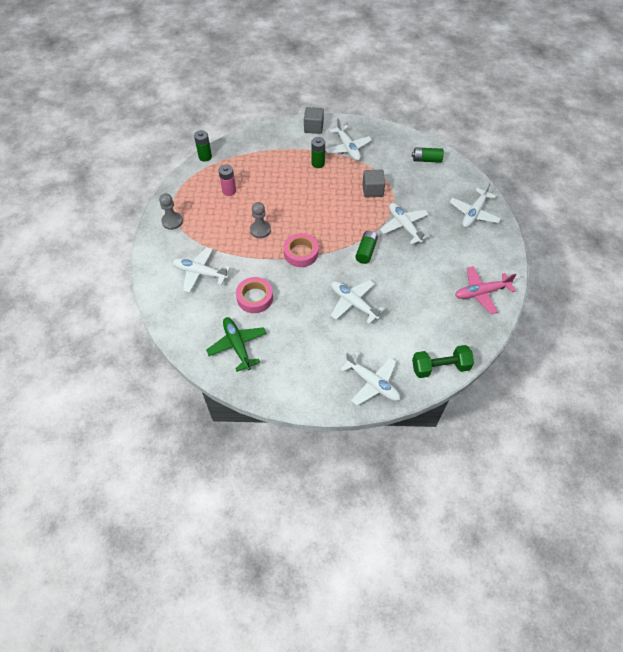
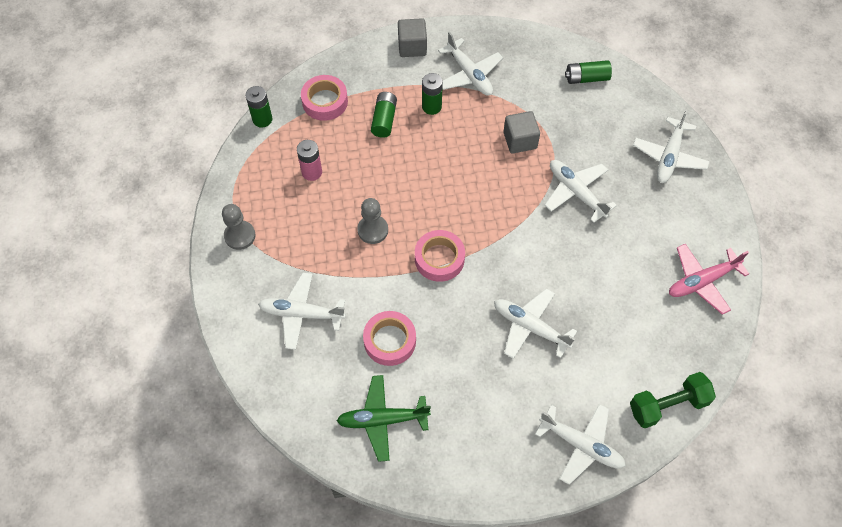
camera: 10 degrees left, 5 degrees up
green plane [206,317,267,372] -> green plane turned 60 degrees counterclockwise [337,375,431,462]
green battery [355,231,378,264] -> green battery moved to [371,92,397,138]
none -> pink tape [301,75,348,121]

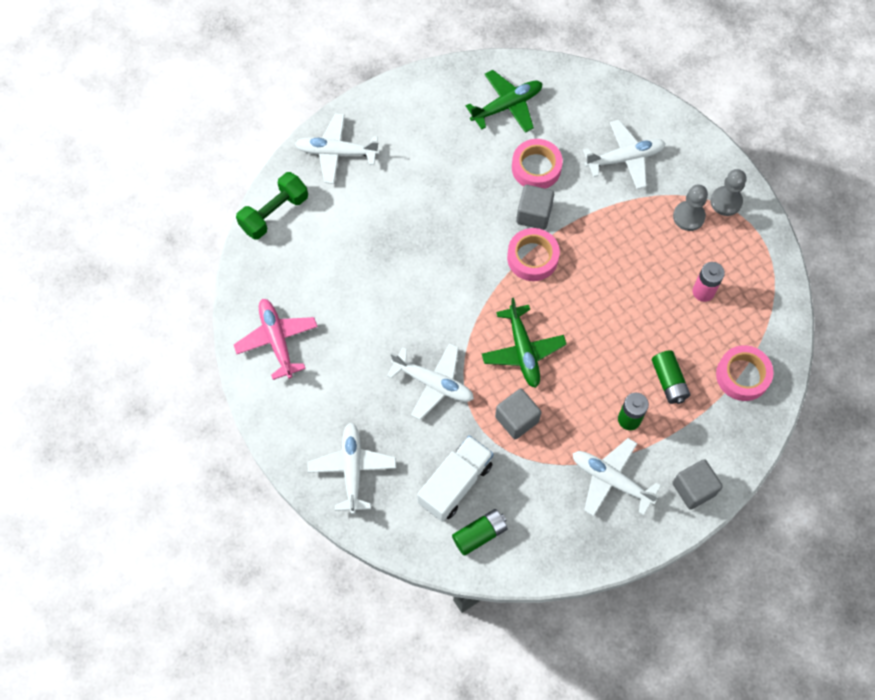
camera: 155 degrees right, 5 degrees up
green battery [245,86,272,128] -> none
grey pawn [357,198,388,244] -> grey pawn moved to [673,184,708,231]
white plane [494,288,577,359] -> none
pink plane [669,244,749,315] -> pink plane turned 60 degrees counterclockwise [234,299,318,380]
none -> white truck [417,435,493,522]
none -> green plane [482,298,567,388]
none -> grey cube [516,185,554,230]

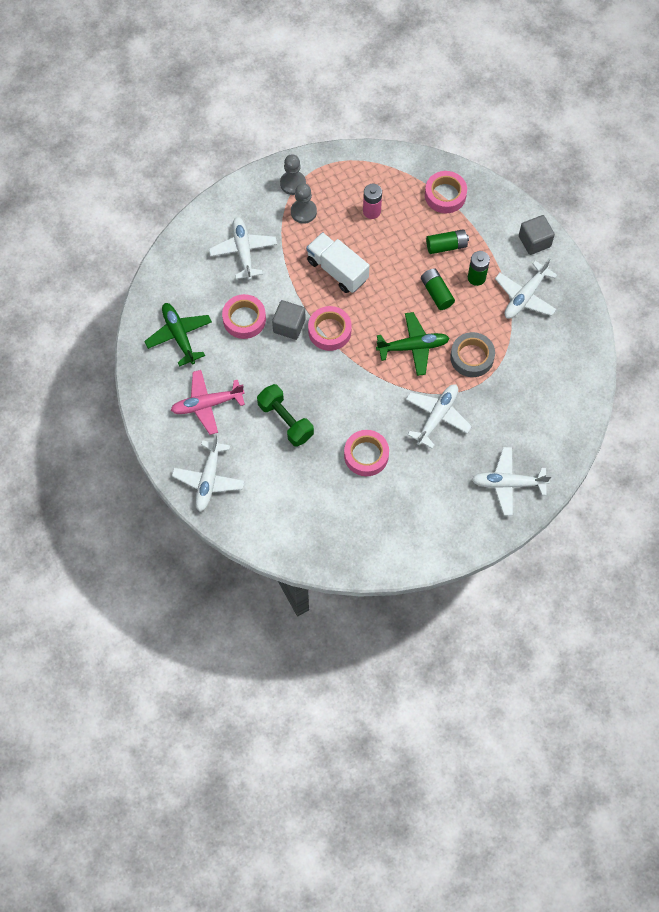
camera: 85 degrees left, 0 degrees up
pink plane [234,299,318,380] -> pink plane moved to [171,370,245,435]
green dumbbell [236,172,308,240] -> green dumbbell moved to [257,384,314,447]
white truck [417,435,493,522] -> white truck moved to [306,232,370,293]
green battery [452,509,507,556] -> green battery moved to [421,269,455,310]
grey cube [495,388,541,439] -> grey tape [450,332,495,377]
none -> pink tape [344,430,389,476]

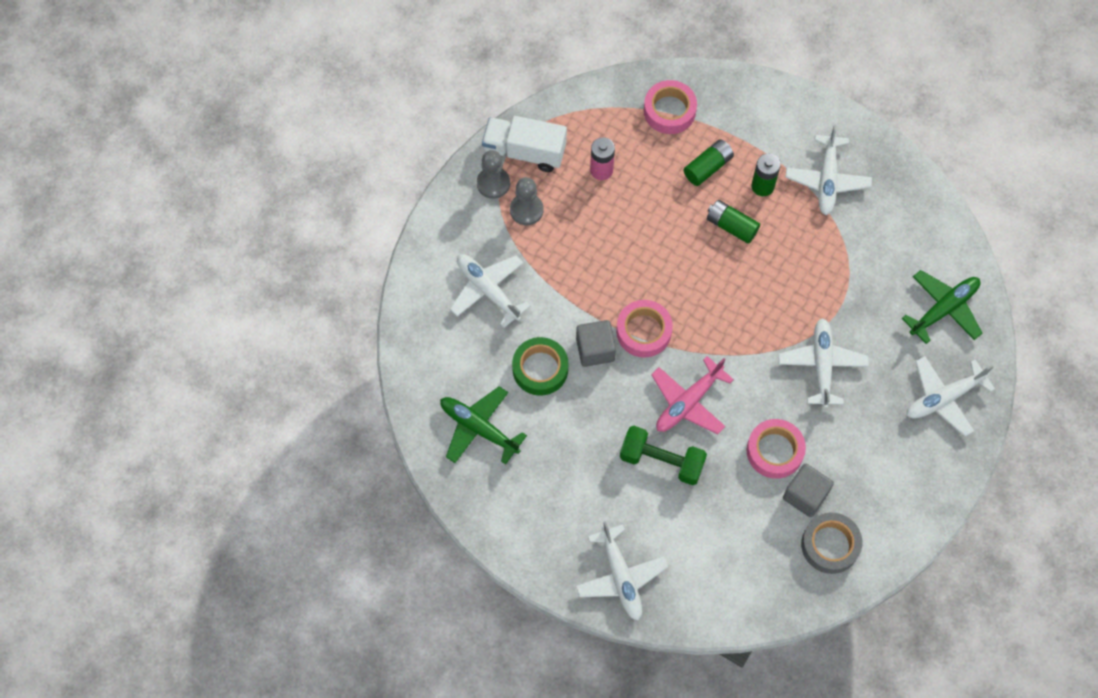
camera: 30 degrees left, 0 degrees up
pink plane [171,370,245,435] -> pink plane moved to [651,356,734,434]
pink tape [222,294,266,339] -> green tape [512,337,568,395]
white truck [306,232,370,293] -> white truck moved to [482,116,567,172]
green plane [376,312,450,376] -> green plane moved to [902,270,982,344]
grey tape [450,332,495,377] -> grey tape moved to [801,512,862,574]
grey cube [519,215,555,255] -> grey cube moved to [783,464,834,517]

